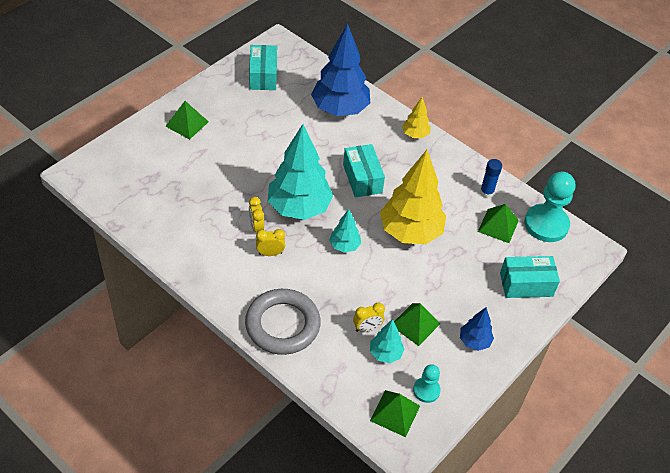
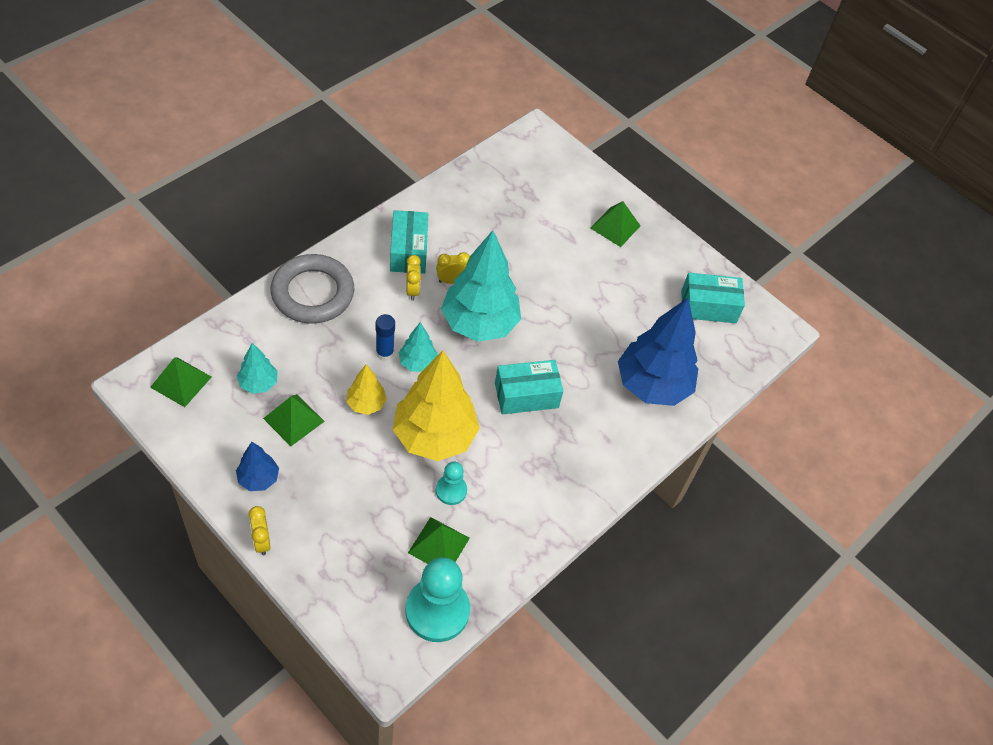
camera: 90 degrees right, 5 degrees up
yellow clock [353,303,385,332] -> yellow clock moved to [249,506,271,555]
yellow tree [402,97,431,138] -> yellow tree moved to [346,365,387,415]
turquoise pawn [413,364,441,403] -> turquoise pawn moved to [436,462,467,505]
blue glue stick [480,159,502,198] -> blue glue stick moved to [376,314,395,361]
turquoise box [500,256,560,298] -> turquoise box moved to [390,210,428,274]

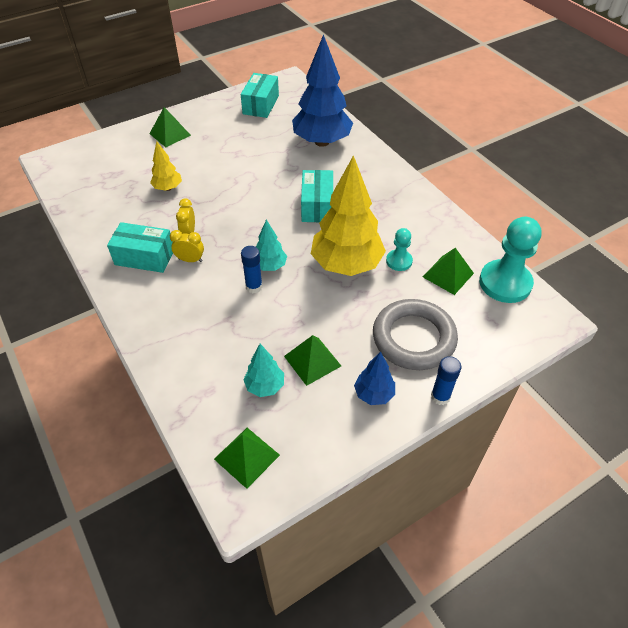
camera: 70 degrees left, 5 degrees down
yellow clock [249,506,271,555] -> blue glue stick [431,356,461,405]
grey ring [271,254,354,324] -> grey ring moved to [373,299,458,370]
yellow tree [346,365,387,415] -> yellow tree moved to [150,141,182,191]
turquoise tree [441,230,521,342] -> none

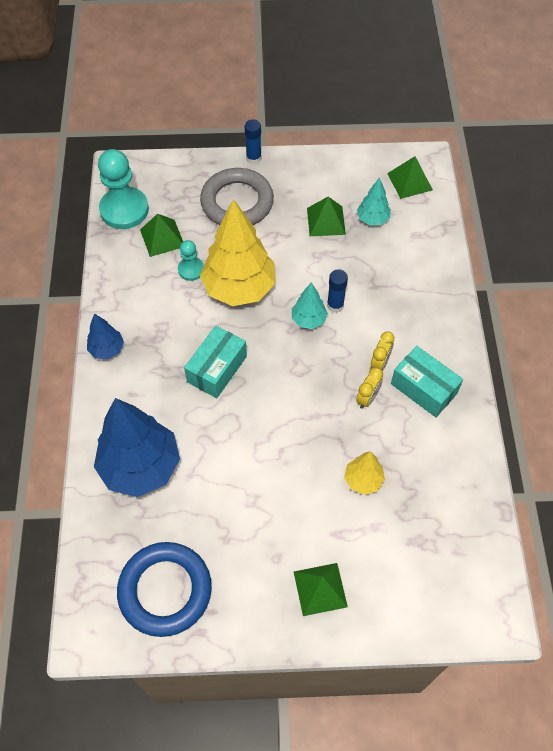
camera: 150 degrees left, 10 degrees up
yellow clock [170,230,204,262] -> yellow clock turned 105 degrees counterclockwise [371,331,395,370]
turquoise box [241,73,279,118] -> blue ring [117,542,212,637]
blue tree [354,352,395,405] -> blue tree moved to [87,313,124,359]

